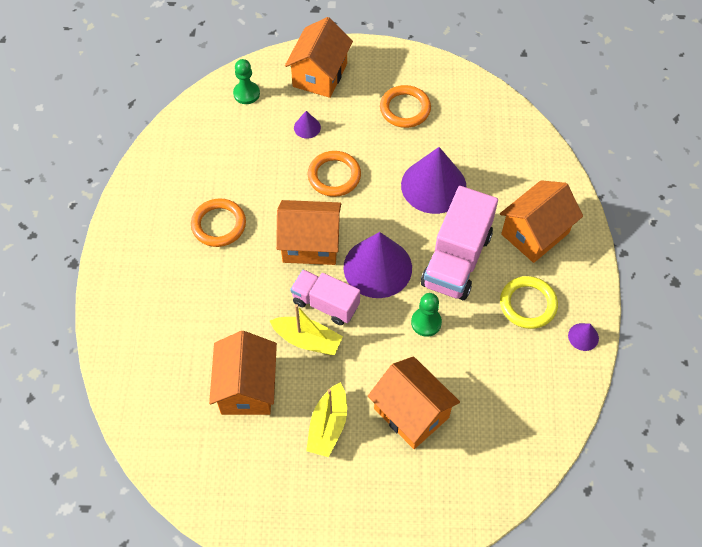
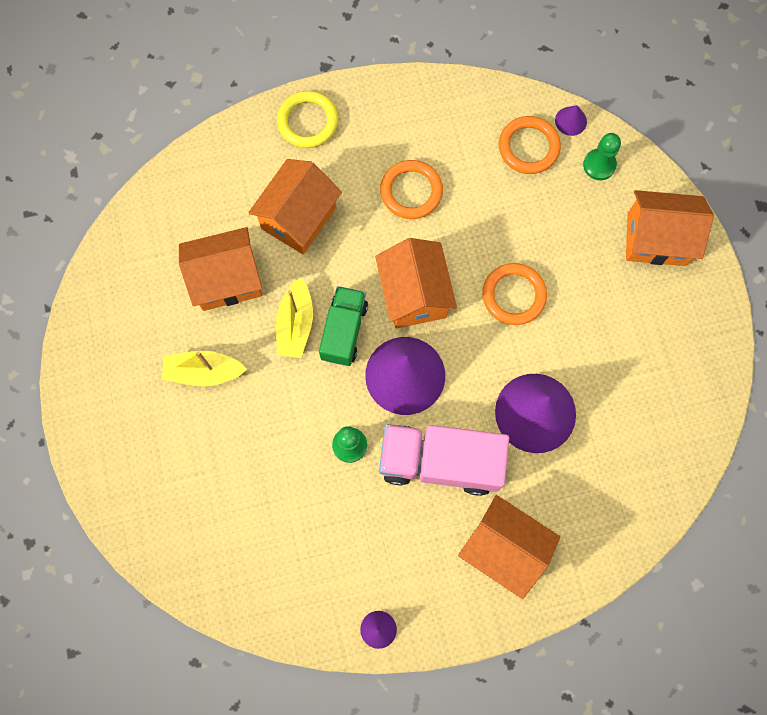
camera: 75 degrees right, 15 degrees up
pink truck [290,270,360,325] -> green truck [319,286,368,366]
purple cone [294,111,321,139] -> purple cone moved to [555,105,587,136]
orange house [368,356,460,449] -> orange house moved to [248,159,342,254]
orange ring [380,85,431,128] -> orange ring moved to [499,116,561,174]
yellow ring [500,276,558,329] -> yellow ring moved to [277,91,338,148]

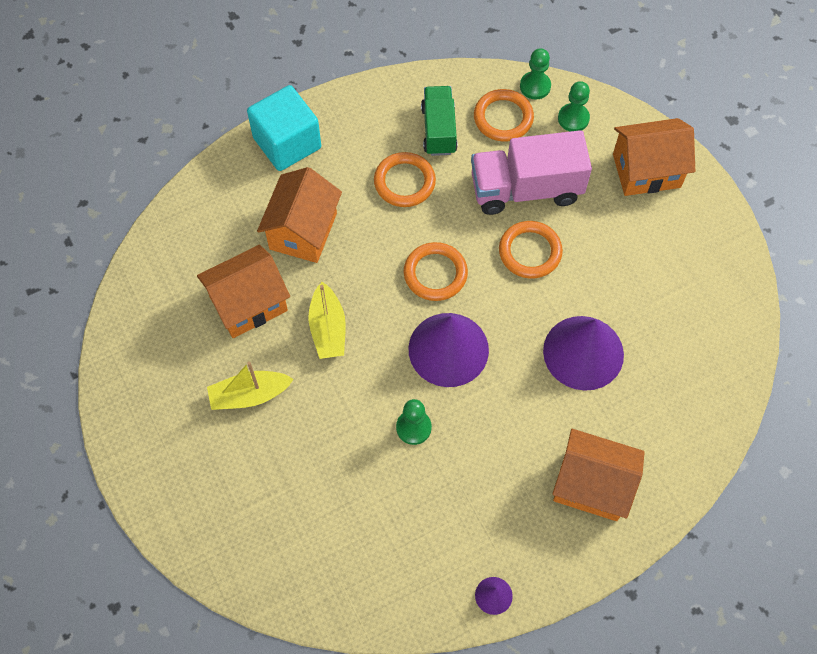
camera: 15 degrees left, 10 degrees down
yellow ring [277,91,338,148] -> turquoise cube [247,85,321,171]
green truck [319,286,368,366] -> green truck moved to [421,86,458,156]
orange house [375,238,457,328] -> orange ring [404,242,468,301]
pink truck [379,424,509,496] -> pink truck moved to [471,130,592,215]
purple cone [555,105,587,136] -> green pawn [520,48,551,100]

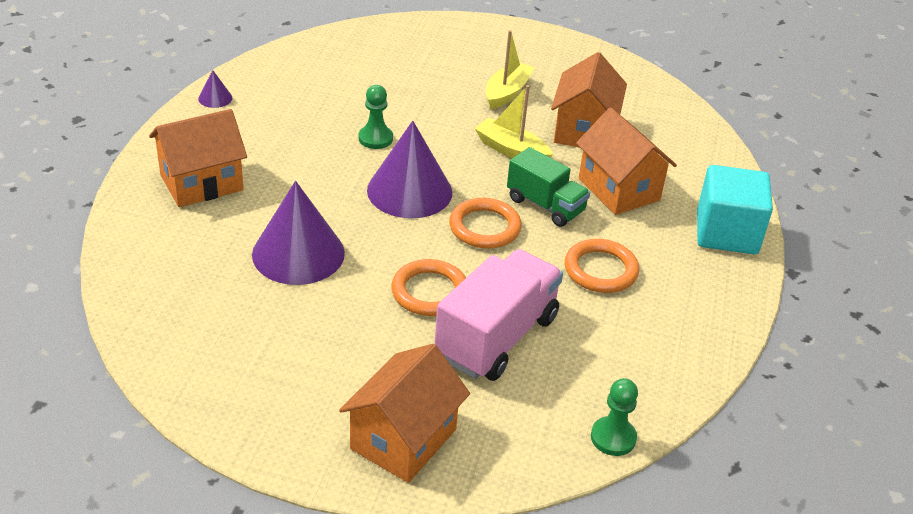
camera: 130 degrees right, 25 degrees down
green truck [421,86,458,156] -> green truck moved to [507,147,590,227]
orange ring [474,89,534,142] -> none
green pawn [558,81,590,131] -> none

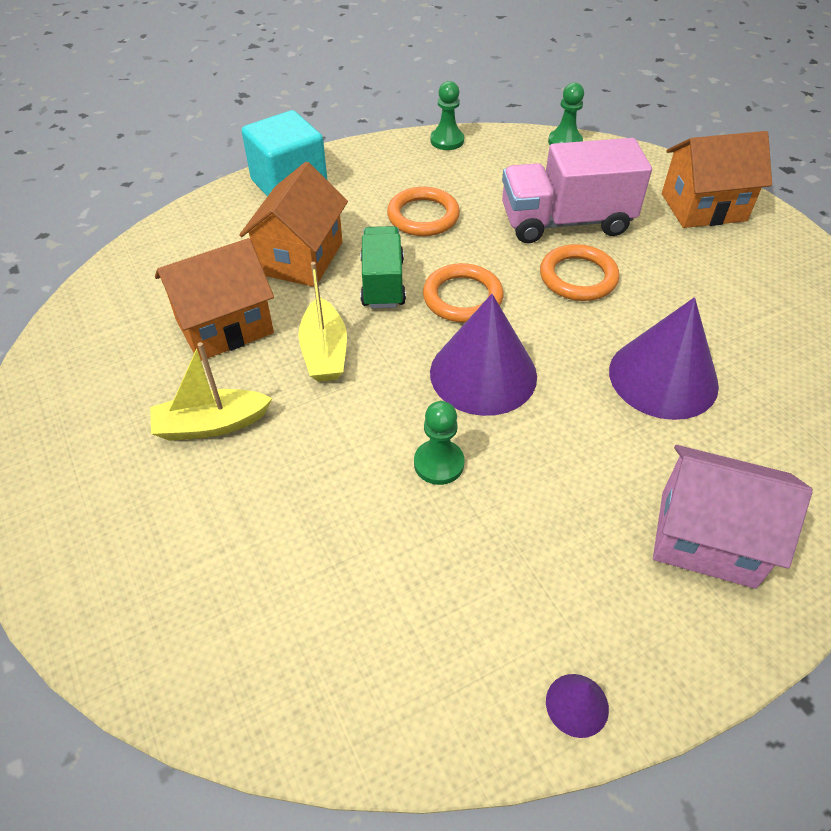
camera: 130 degrees left, 10 degrees up
orange house [149,109,247,207] -> pink house [653,445,812,589]
none -> green pawn [430,81,464,150]

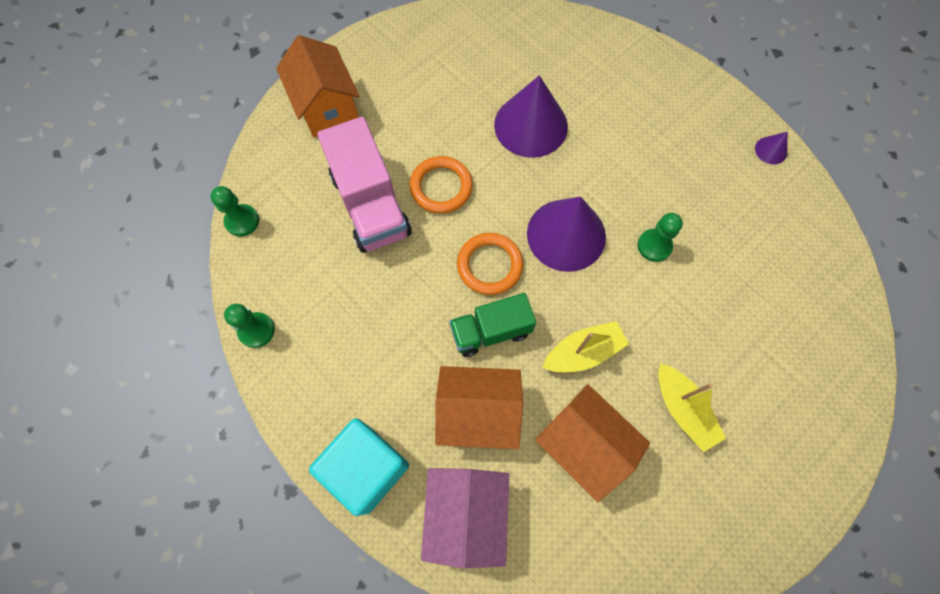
camera: 105 degrees left, 20 degrees up
orange ring [387,187,460,236] -> none
pink house [653,445,812,589] -> pink house moved to [421,468,509,568]

